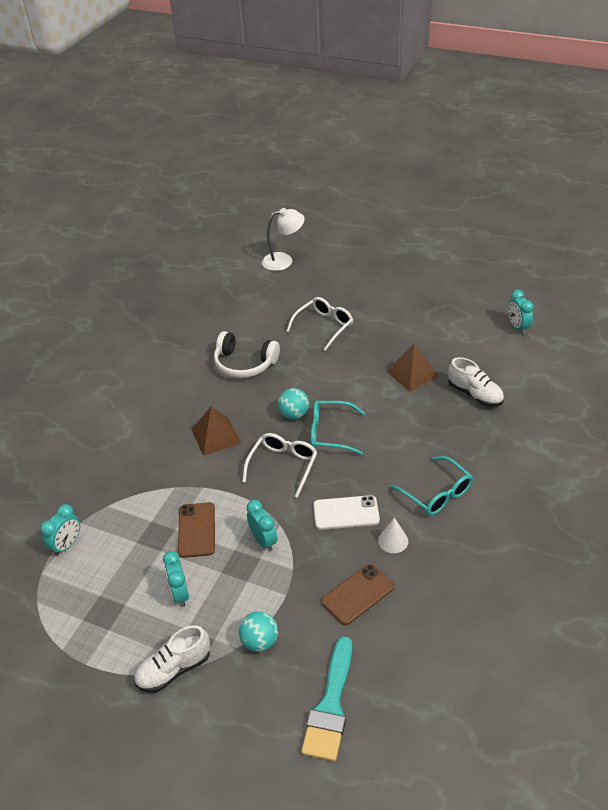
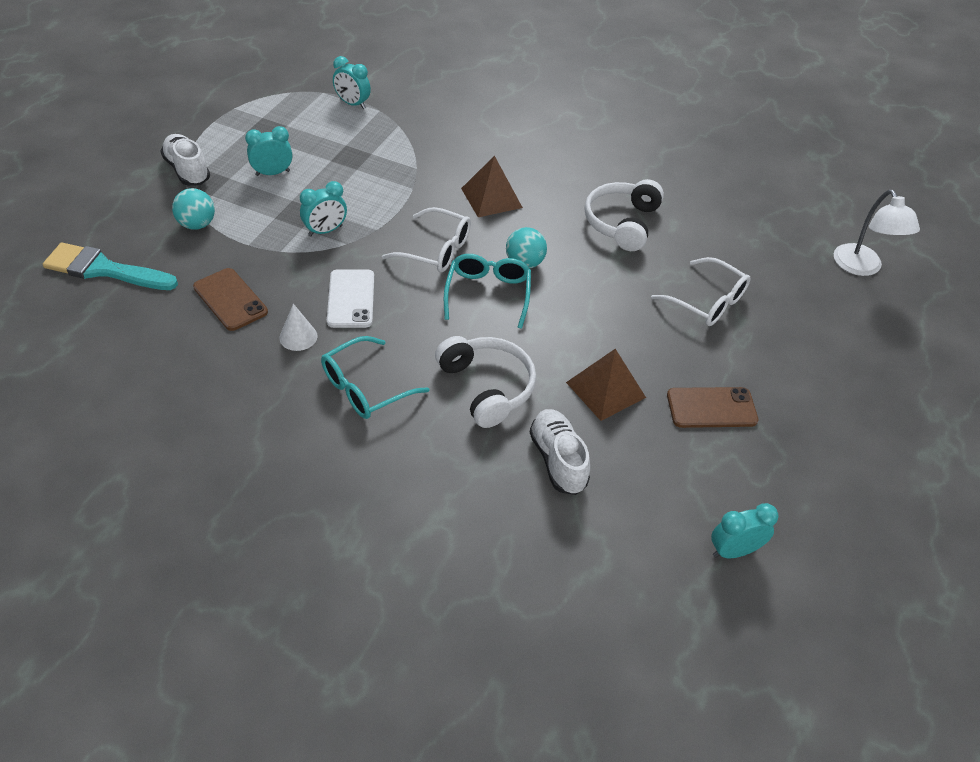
camera: 85 degrees right, 5 degrees up
brown phone [178,502,215,558] -> brown phone moved to [667,387,759,428]
white shoe [448,357,504,407] -> white shoe turned 120 degrees clockwise [530,409,590,495]
none -> white headphones [435,336,536,428]

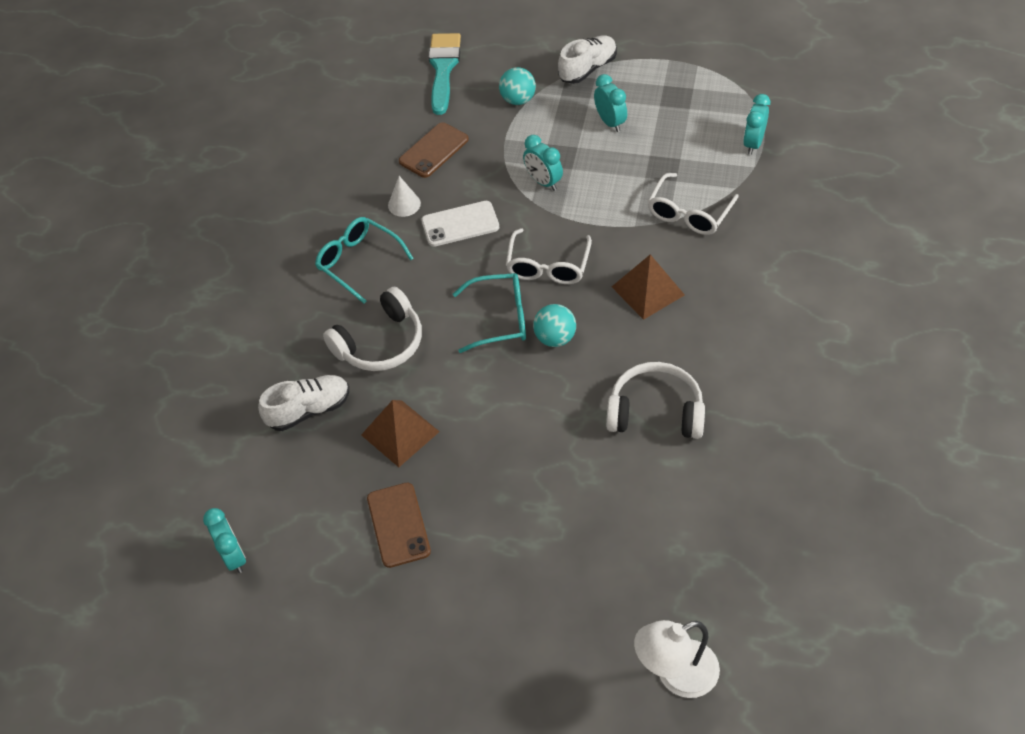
camera: 85 degrees right, 5 degrees up
white glasses [651,257,750,326] -> white glasses moved to [648,173,739,235]

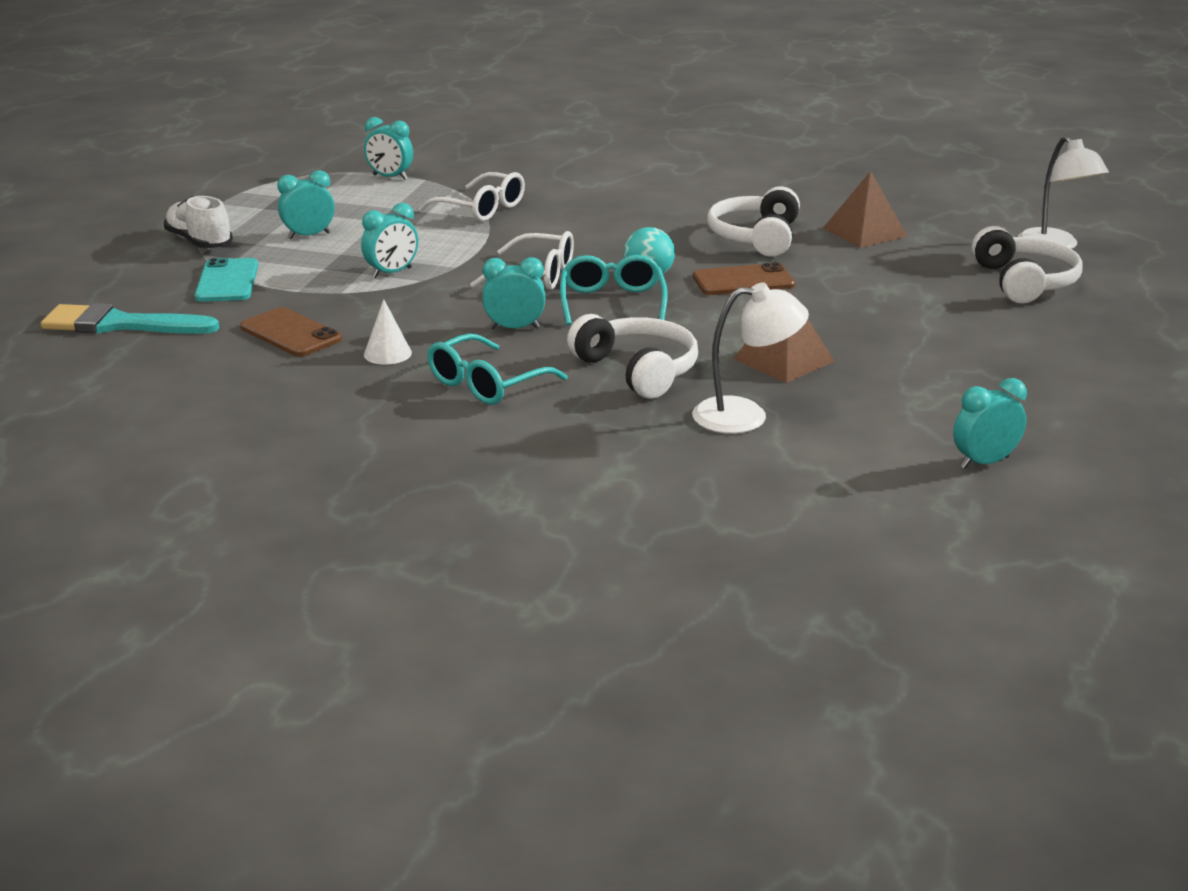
camera: 90 degrees left, 25 degrees down
white shoe [258,375,349,431] -> white lamp [692,282,809,434]
brown phone [367,482,431,568] -> brown phone moved to [693,262,795,295]
white phone [421,201,499,247] -> none
turquoise ball [499,67,536,105] -> turquoise phone [195,258,258,302]
brown pyramid [612,254,685,320] -> brown pyramid moved to [823,171,908,248]
none -> turquoise clock [482,257,545,329]
none -> white headphones [971,226,1083,303]

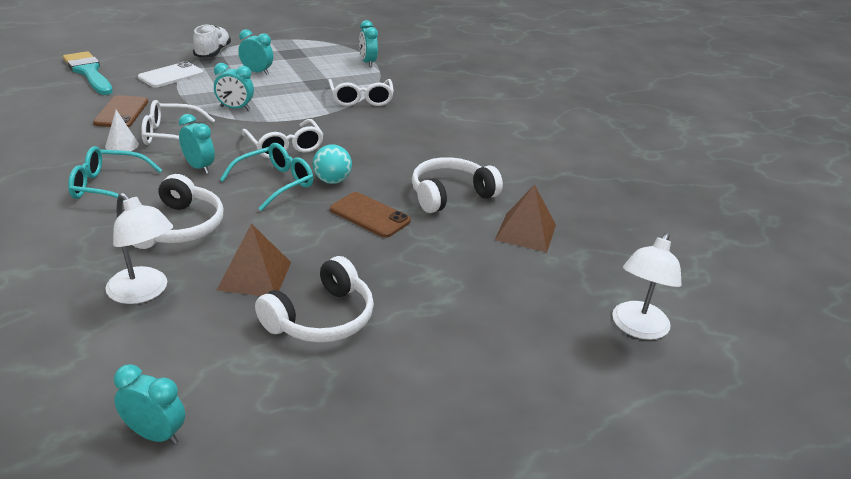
camera: 45 degrees right, 5 degrees up
turquoise phone [195,258,258,302] -> white phone [138,61,204,87]
white headphones [971,226,1083,303] -> white headphones moved to [255,256,374,342]
none -> white glasses [141,100,215,145]

